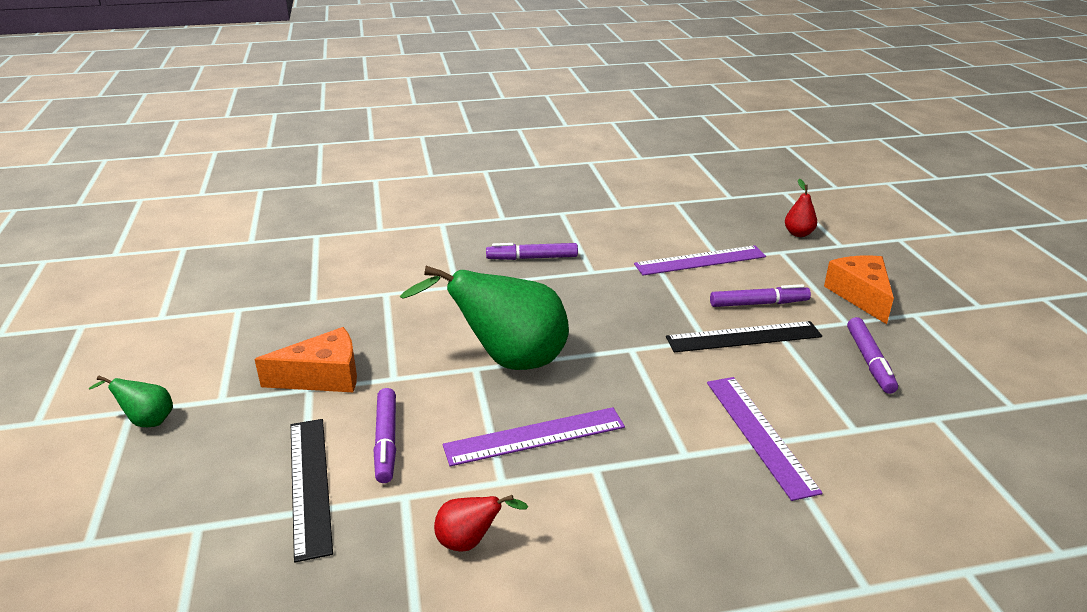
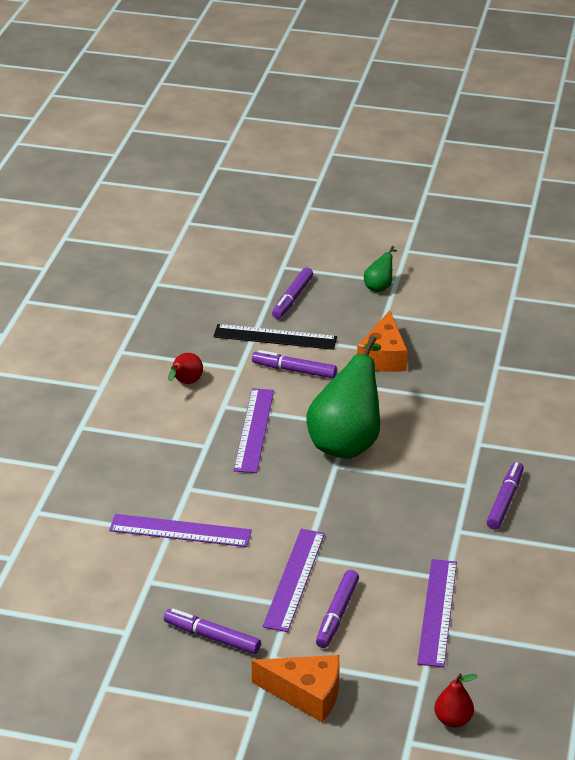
camera: 115 degrees right, 5 degrees up
black ruler [666,321,822,352] -> purple ruler [263,529,325,632]
none -> purple marker [272,268,313,319]

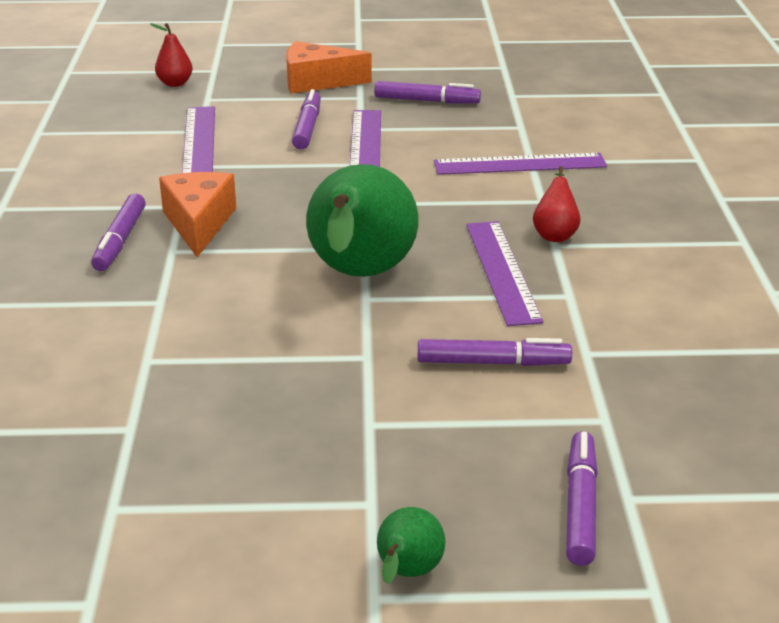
camera: 165 degrees right, 5 degrees down
red pear [168,353,203,384] -> red pear moved to [533,166,580,242]
black ruler [213,324,337,350] -> none
orange cheese [357,310,408,372] -> orange cheese moved to [159,172,236,257]

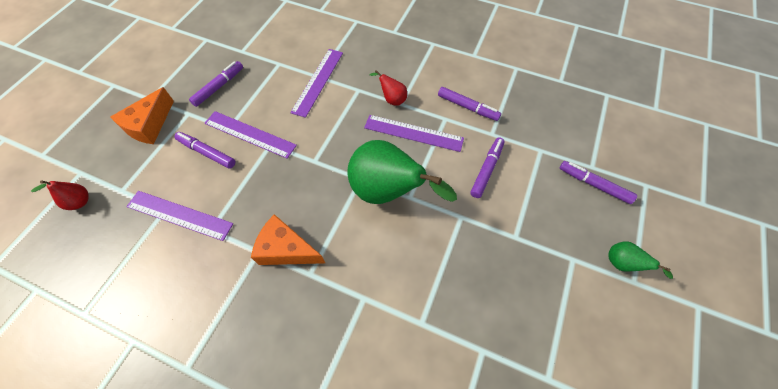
camera: 65 degrees left, 30 degrees up
purple marker [91,193,146,271] -> purple marker moved to [438,87,501,121]

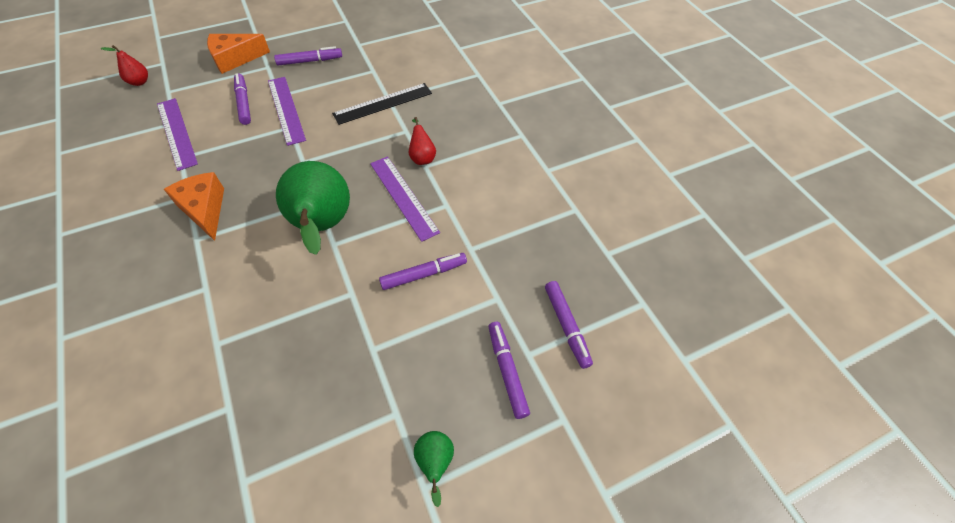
camera: 40 degrees right, 5 degrees down
purple ruler [290,49,343,118] -> black ruler [332,83,432,125]
purple marker [438,87,501,121] -> purple marker moved to [545,281,593,369]

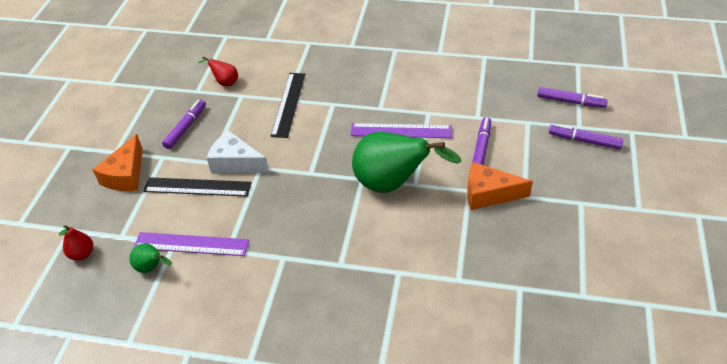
camera: 50 degrees left, 10 degrees down
orange cheese [164,172,224,241] -> orange cheese moved to [467,162,533,210]
purple marker [234,73,251,125] -> black ruler [143,177,252,197]
purple ruler [268,77,306,146] -> white cheese [207,130,269,173]
red pear [409,117,436,165] -> red pear moved to [198,56,238,86]
green pear [414,431,454,507] -> green pear moved to [130,243,172,273]

